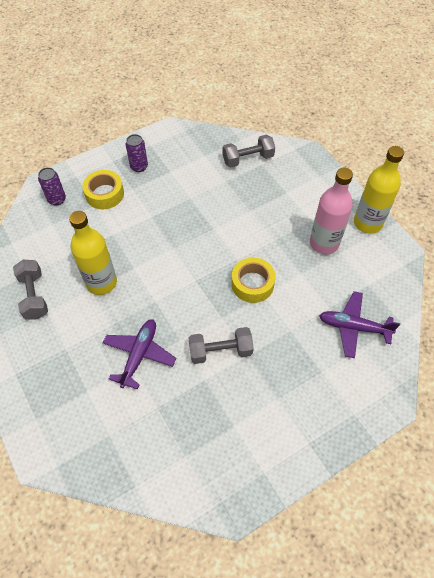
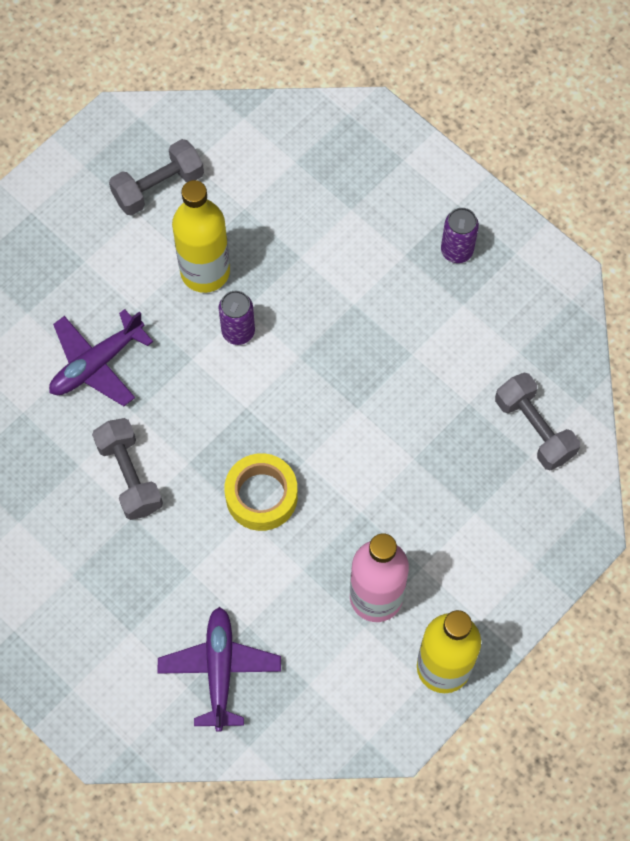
camera: 75 degrees right, 10 degrees up
purple can [38,167,66,206] -> purple can moved to [219,291,255,345]
yellow tape [82,170,124,209] -> none
purple plane [103,319,176,389] -> purple plane turned 135 degrees clockwise [49,309,153,406]

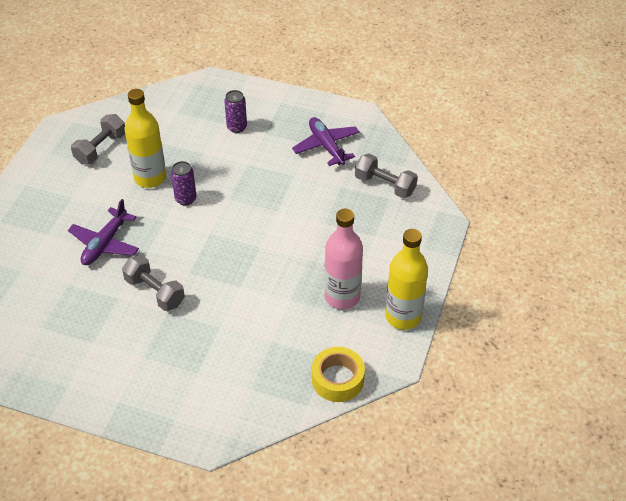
camera: 25 degrees left, 20 degrees down
purple plane [158,607,281,732] -> purple plane moved to [292,117,360,166]
yellow tape [225,453,298,531] -> yellow tape moved to [312,347,365,402]
purple can [441,208,479,263] -> purple can moved to [224,90,247,133]

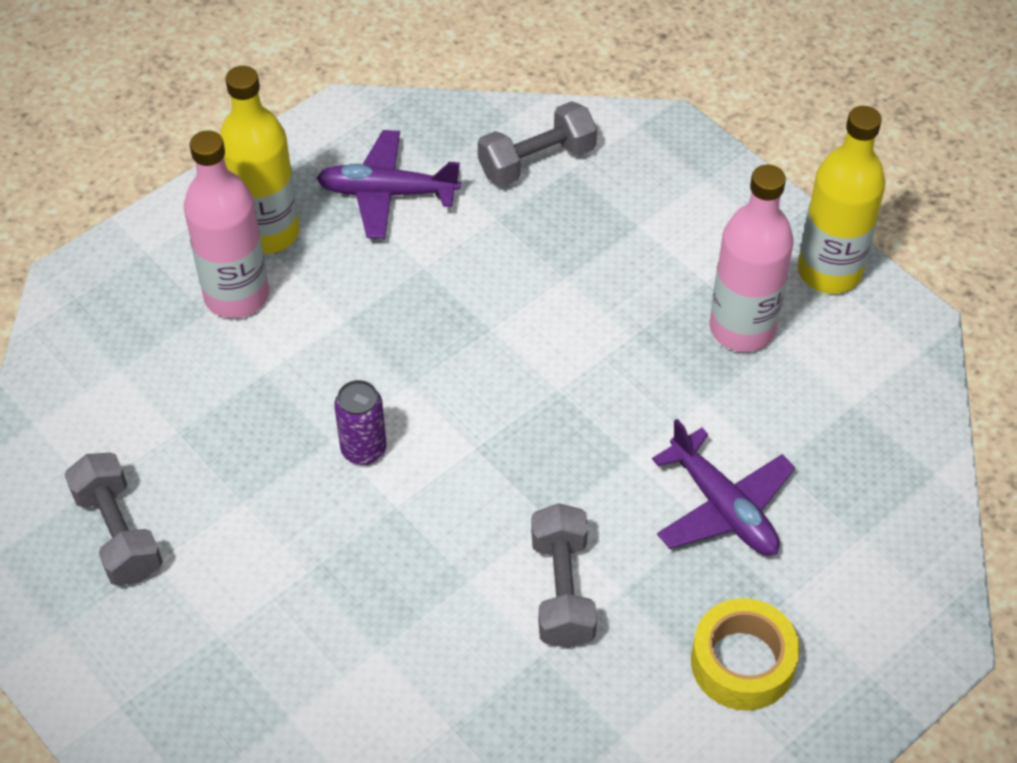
camera: 60 degrees left, 5 degrees up
purple plane [68,199,139,265] -> purple plane moved to [652,419,795,556]
grey dumbbell [122,255,185,311] -> grey dumbbell turned 75 degrees counterclockwise [531,503,597,648]
yellow bottle [125,89,166,188] -> yellow bottle moved to [220,66,299,254]
purple can [224,90,247,133] -> pink bottle [184,130,269,318]
yellow tape [312,347,365,402] -> yellow tape moved to [691,598,800,711]

